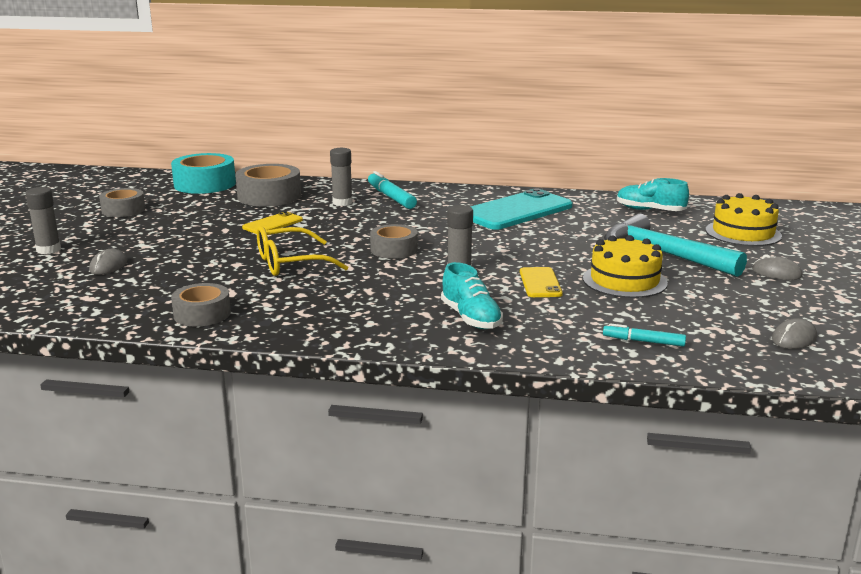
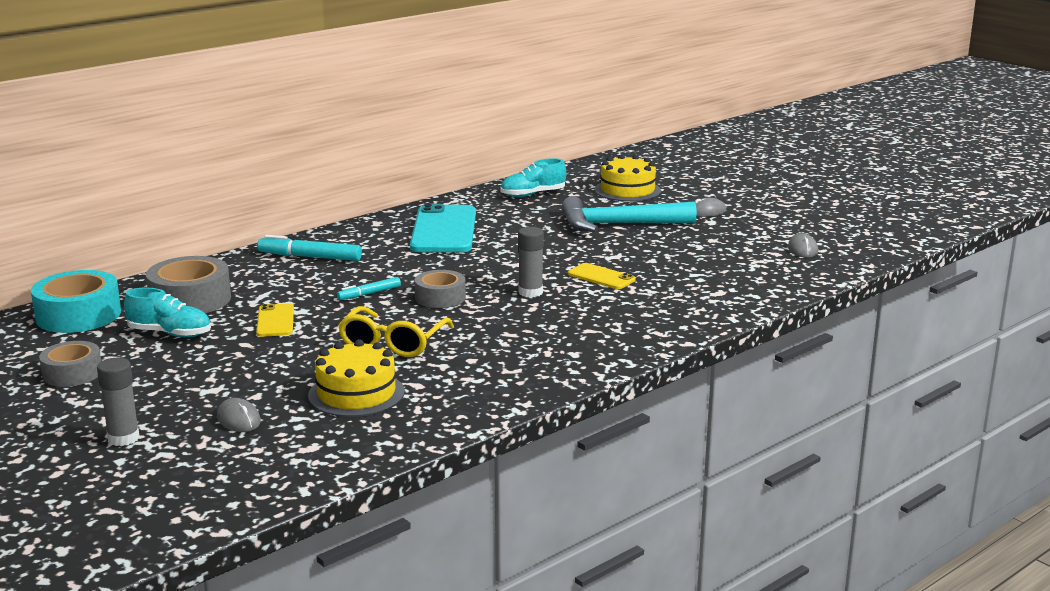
camera: 50 degrees left, 0 degrees up
grey tape [171,283,231,326] -> none
grey glue stick [330,148,353,206] -> none
turquoise shoe [441,262,503,329] -> turquoise shoe moved to [124,287,211,337]
yellow cake [583,235,668,298] -> yellow cake moved to [308,339,405,417]
turquoise marker [603,323,686,347] -> turquoise marker moved to [337,277,401,300]

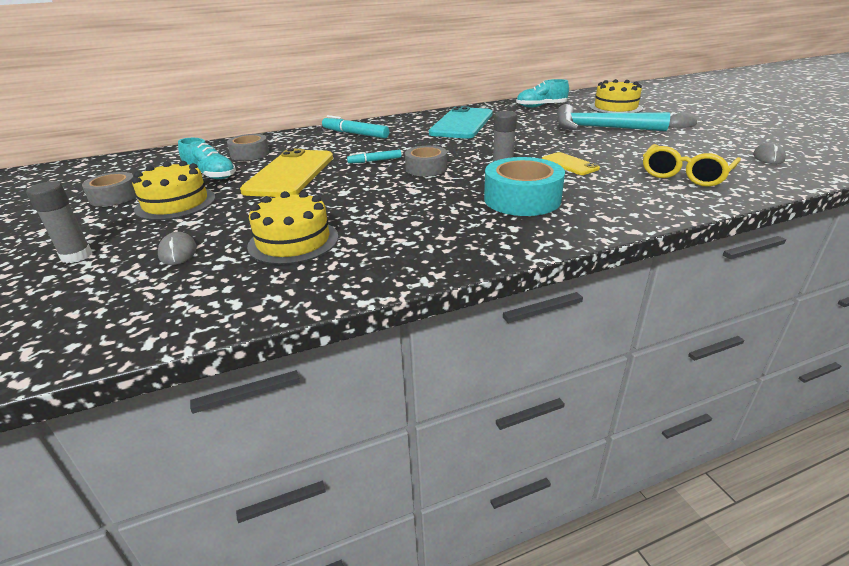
camera: 20 degrees right, 10 degrees up
turquoise tape [31,270,121,333] -> turquoise tape moved to [484,157,565,216]
grey tape [146,256,231,313] -> grey tape [227,134,269,161], size x0.64
yellow phone [256,303,294,337] -> yellow phone [240,149,333,197], size x2.01
yellow glasses [338,306,454,357] -> yellow glasses moved to [643,144,741,187]
none -> yellow cake [132,161,216,220]

